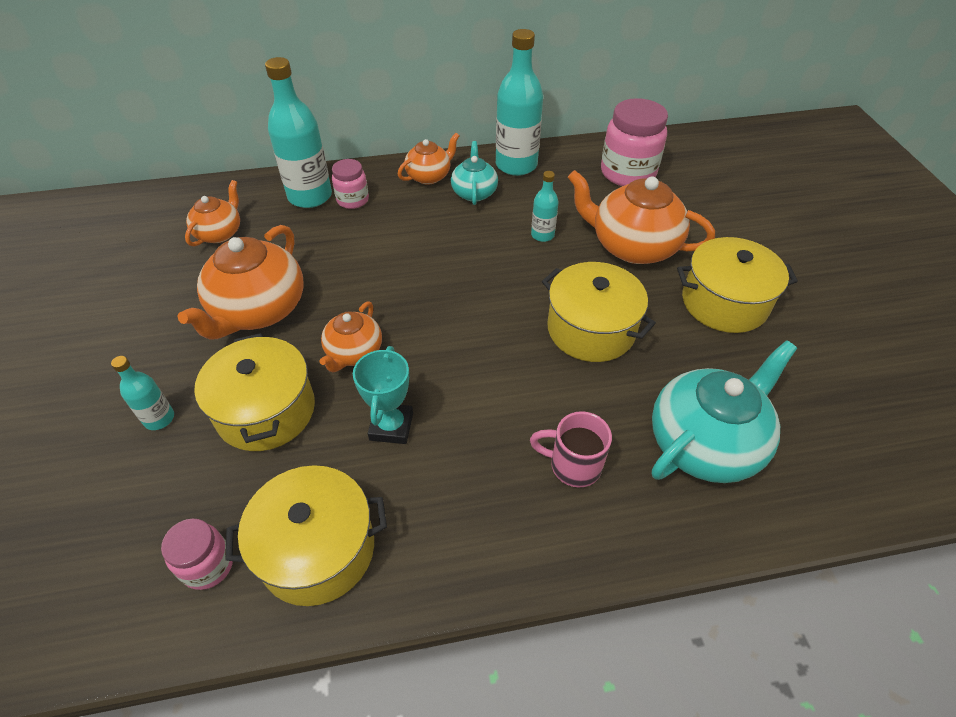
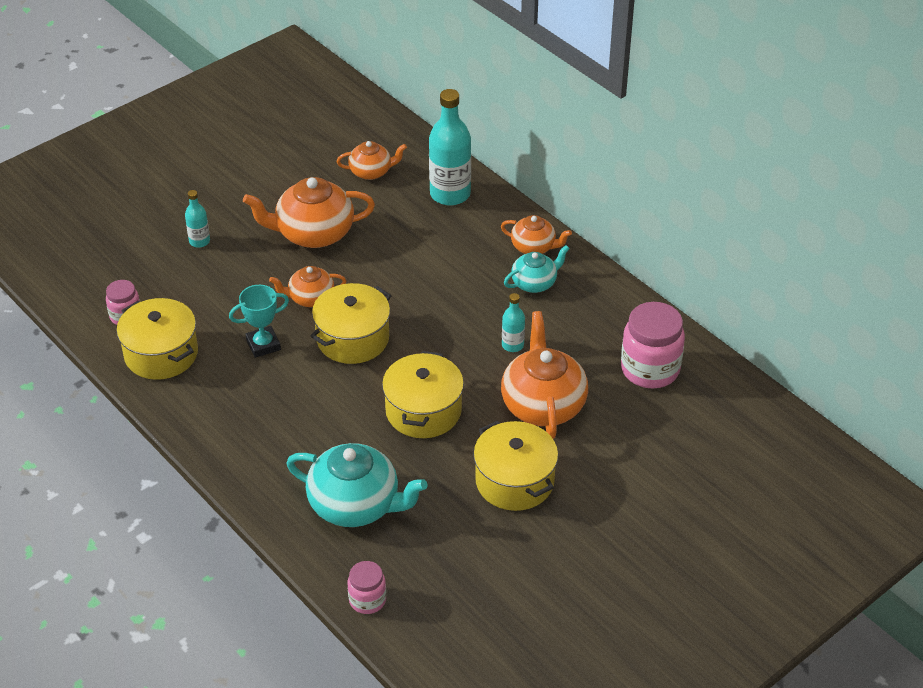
camera: 60 degrees right, 5 degrees down
yellow pot [194,333,315,451] -> yellow pot moved to [310,283,392,364]
pink jar [332,159,369,209] -> pink jar moved to [347,561,386,614]
turquoise bottle [496,29,543,176] -> none
pink mug [530,411,612,487] -> none

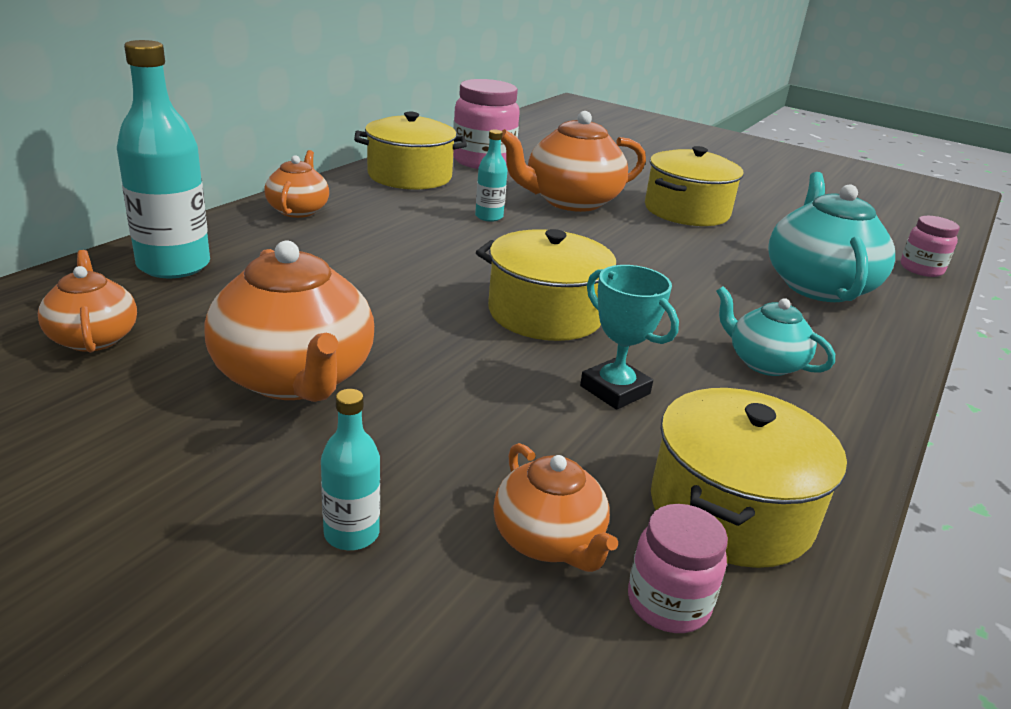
camera: 110 degrees left, 15 degrees down
orange teapot [269,266,347,307] -> orange teapot moved to [493,443,618,572]
yellow pot [382,351,464,438] -> yellow pot moved to [354,112,467,190]
turquoise teapot [504,245,570,293] -> turquoise teapot moved to [716,286,835,376]

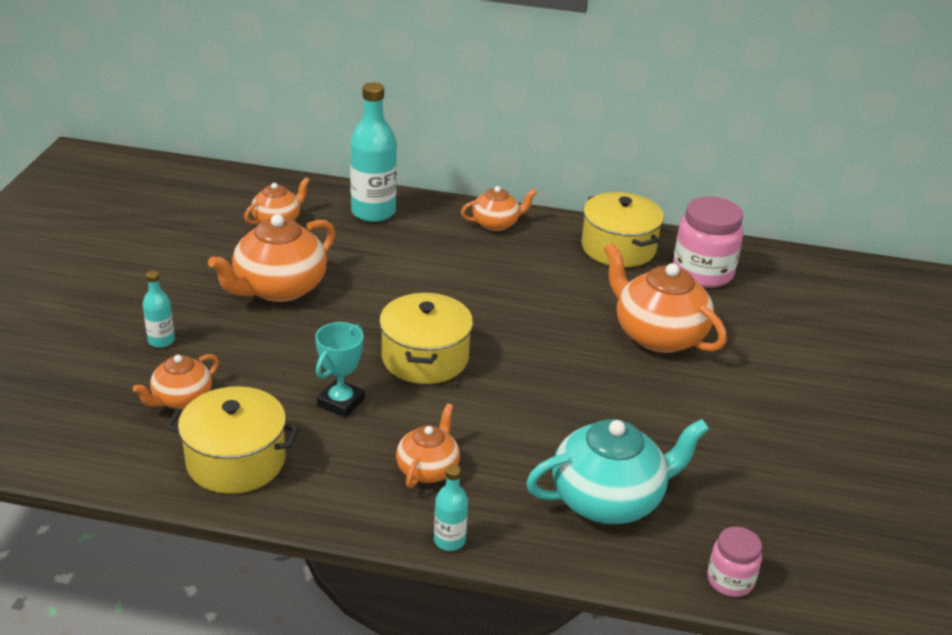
camera: 70 degrees right, 5 degrees up
turquoise bottle [475,130,507,222] -> turquoise bottle moved to [434,465,468,551]
pink jar [628,504,728,633] -> none
yellow pot [645,146,743,226] -> none
turquoise teapot [716,286,835,376] -> orange teapot [396,403,460,488]

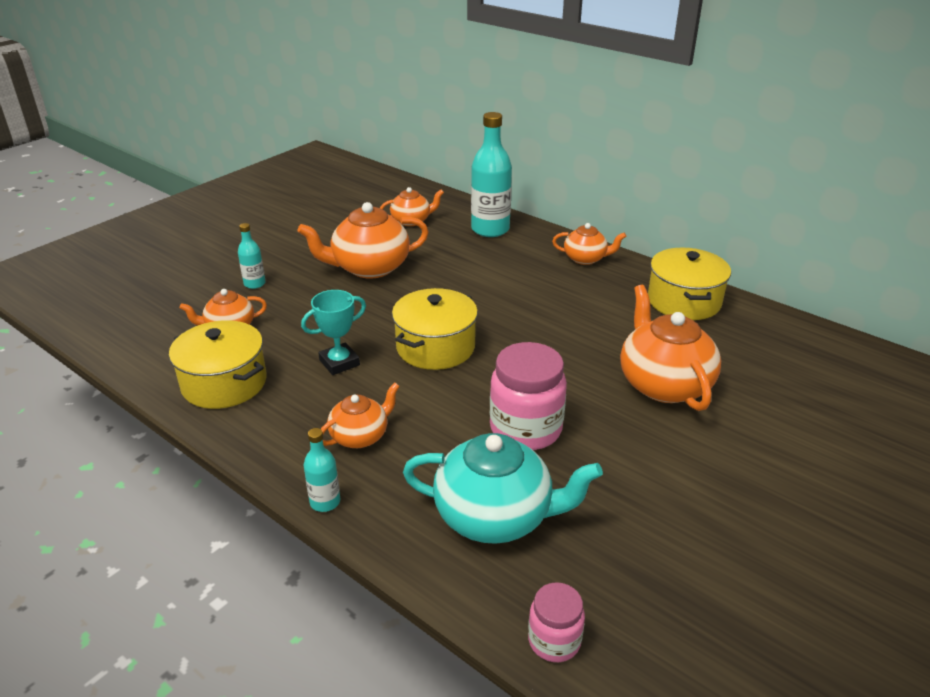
camera: 30 degrees right, 0 degrees up
pink jar [673,196,743,288] -> pink jar moved to [489,342,567,450]

